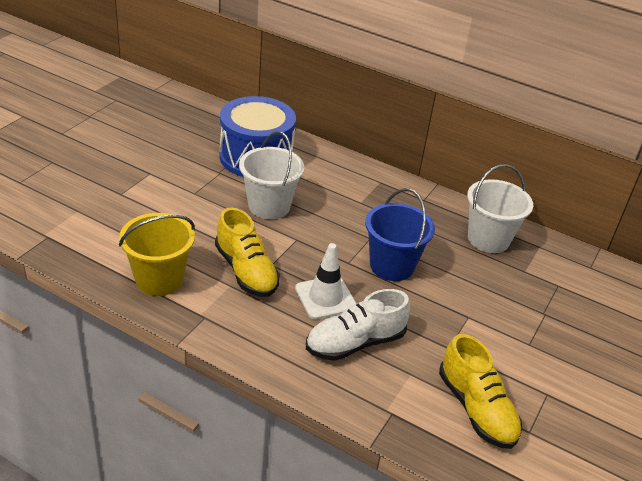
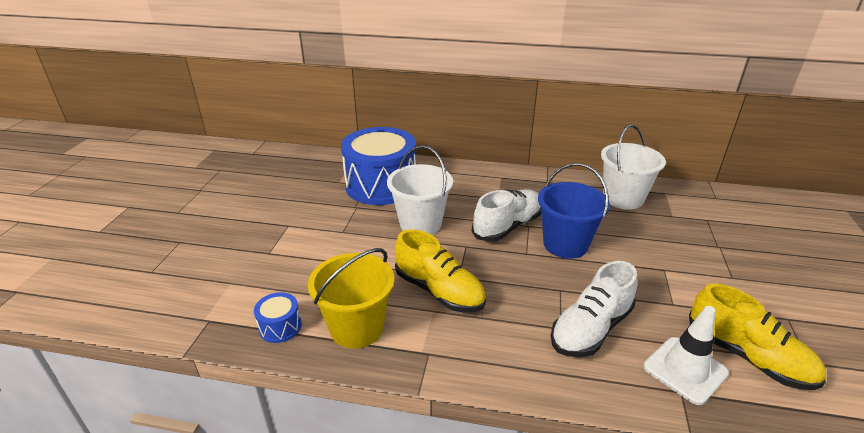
camera: 15 degrees left, 5 degrees down
white traffic cone [295,243,357,319] -> white traffic cone moved to [643,306,729,405]
none -> blue drum [254,292,302,343]
none -> white shoe [472,189,542,242]

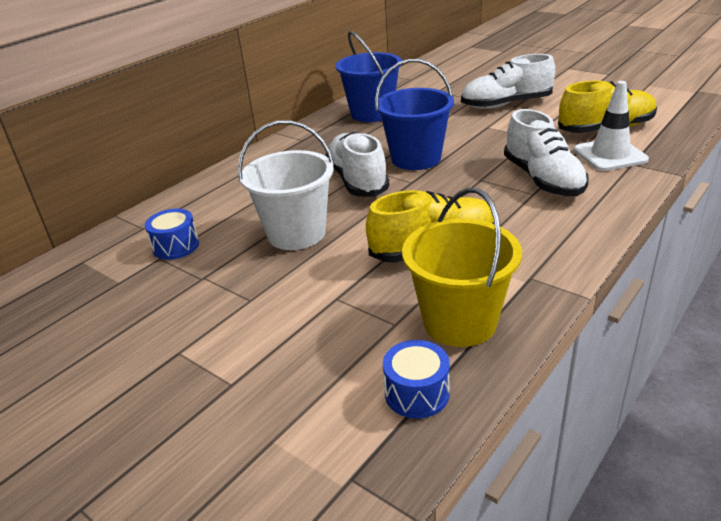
camera: 60 degrees left, 0 degrees up
blue drum [341,127,416,205] -> blue drum [145,209,199,260], size x0.41
white bucket [601,124,666,210] -> blue bucket [335,31,402,122]
none -> white shoe [461,54,556,109]

